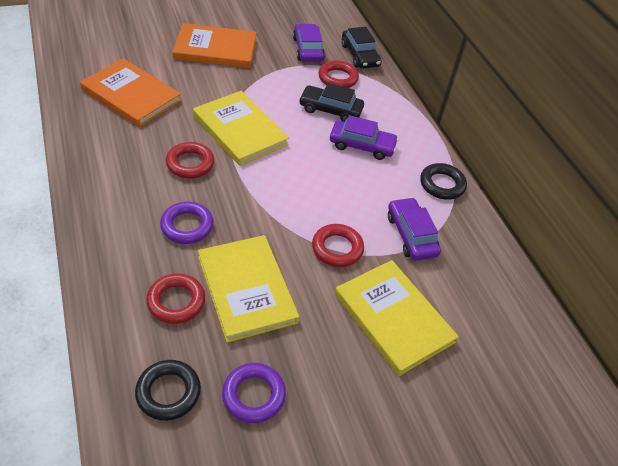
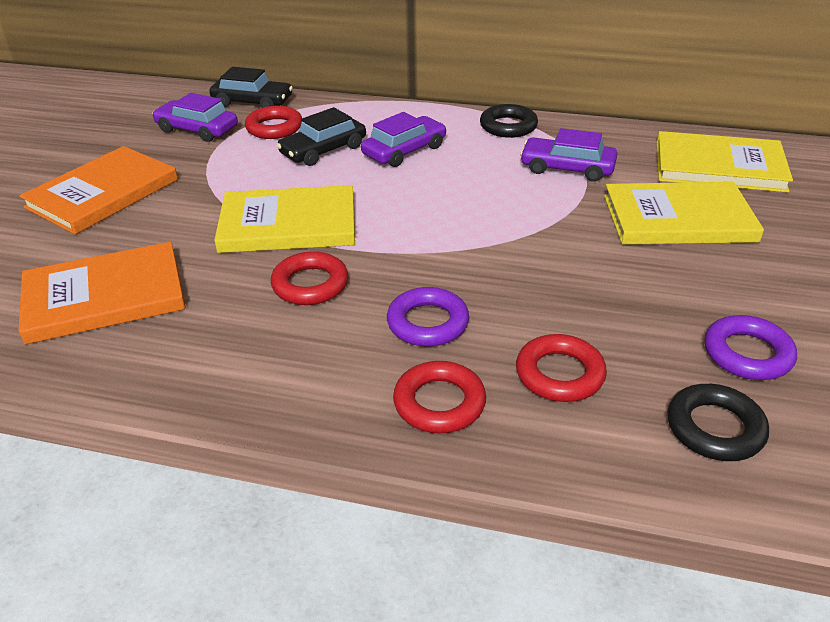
camera: 50 degrees left, 10 degrees down
yellow book [198,235,299,343] -> yellow book moved to [657,131,793,193]
red ring [312,224,364,267] -> red ring moved to [393,361,486,433]

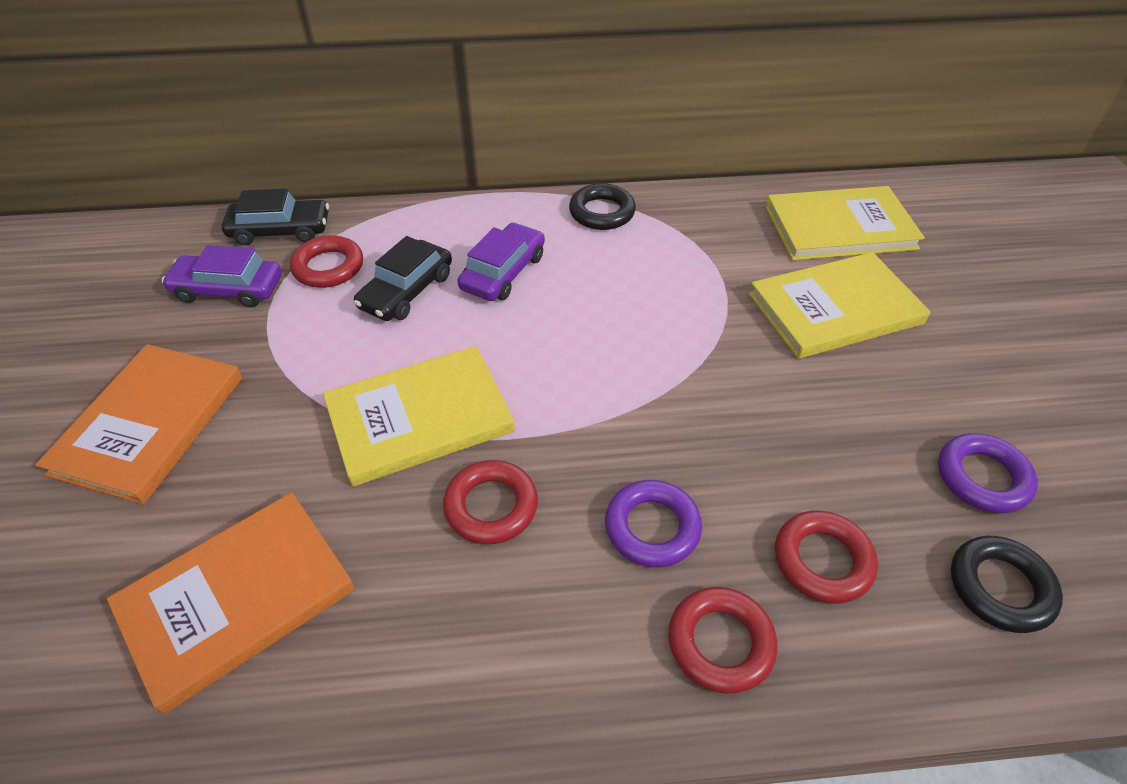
camera: 20 degrees left, 10 degrees up
purple car [520,128,617,182] -> none

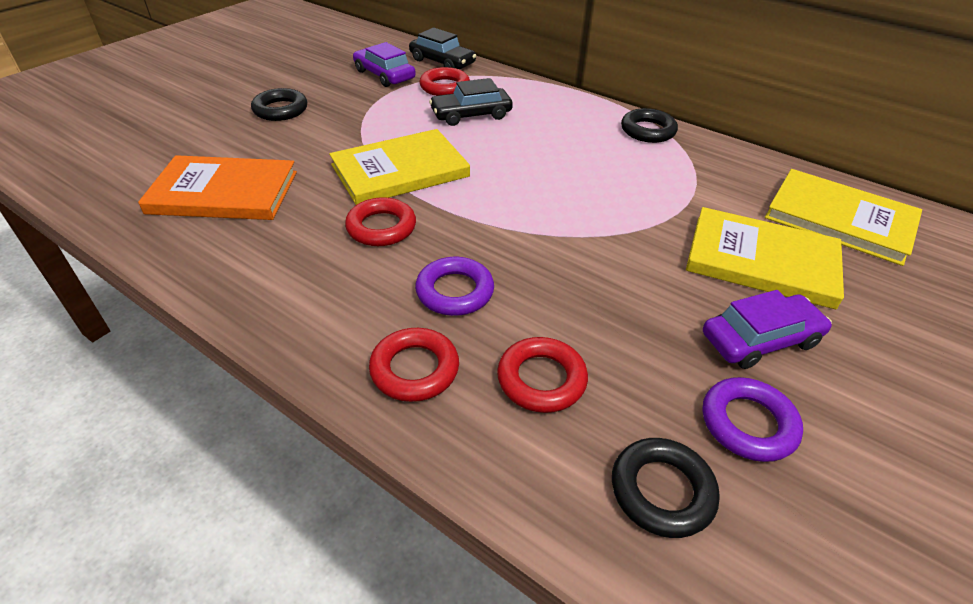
camera: 40 degrees right, 5 degrees down
orange book [35,344,242,505] -> black ring [251,88,307,121]
yellow book [323,346,515,487] -> yellow book turned 45 degrees counterclockwise [329,129,470,205]
purple car [457,223,545,301] -> purple car moved to [703,290,832,369]

